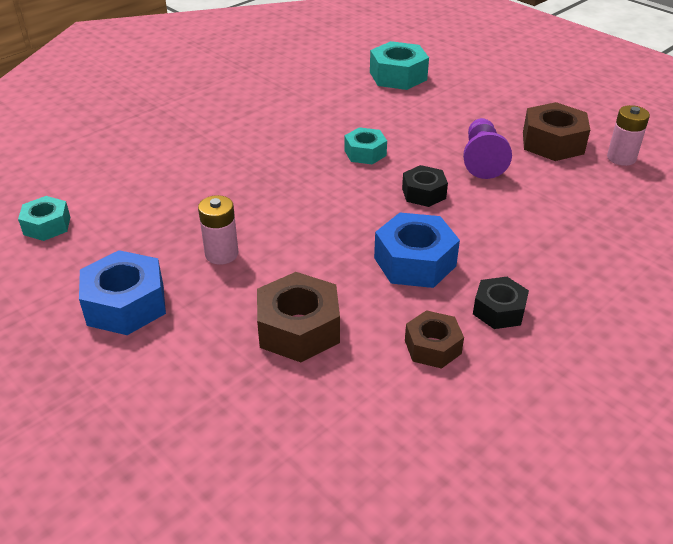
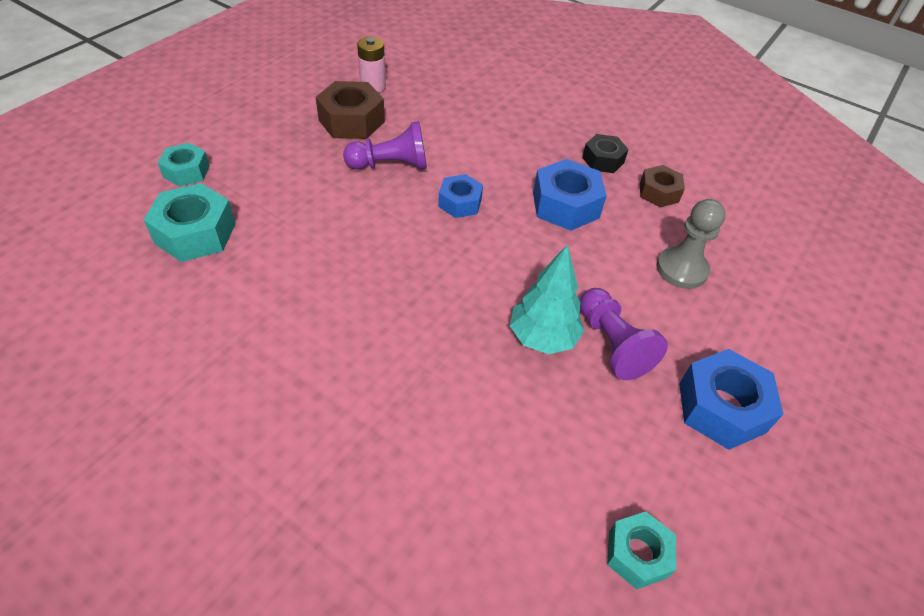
camera: 105 degrees left, 10 degrees up
pink battery [198,195,238,265] -> purple pawn [580,288,668,380]
brown nut [257,272,340,362] -> grey pawn [656,199,726,289]
turquoise nut [344,127,387,164] -> turquoise nut moved to [158,143,210,187]
black nut [402,165,448,207] -> blue nut [438,174,483,218]
none -> turquoise tree [510,244,584,354]

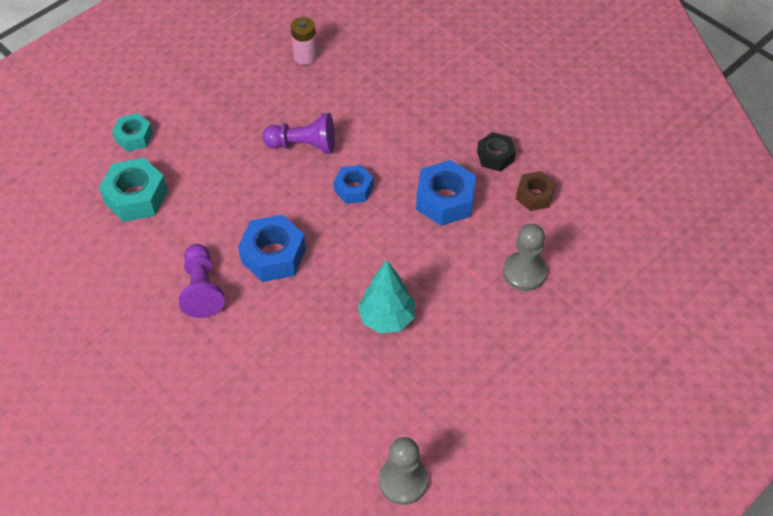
camera: 15 degrees right, 5 degrees up
brown nut [316,81,385,139] -> none
purple pawn [580,288,668,380] -> purple pawn moved to [179,244,225,318]
turquoise nut [607,512,676,589] -> grey pawn [379,437,428,505]
blue nut [679,349,783,450] -> blue nut moved to [238,215,306,282]

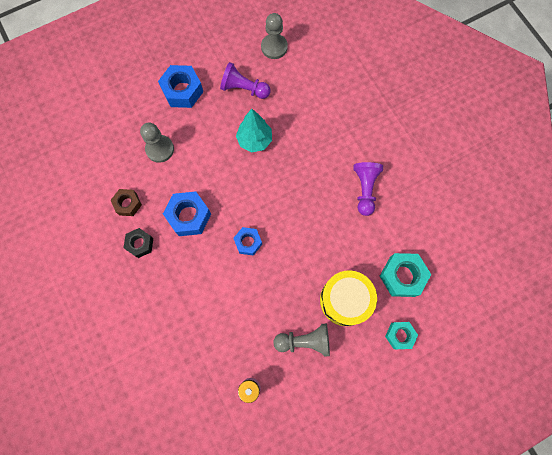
camera: 165 degrees left, 20 degrees up
blue nut [238,215,306,282] -> blue nut moved to [158,65,203,108]
purple pawn [262,113,335,154] -> purple pawn moved to [220,62,271,99]
none -> grey pawn [273,323,330,357]
none -> yellow drum [320,270,377,326]

